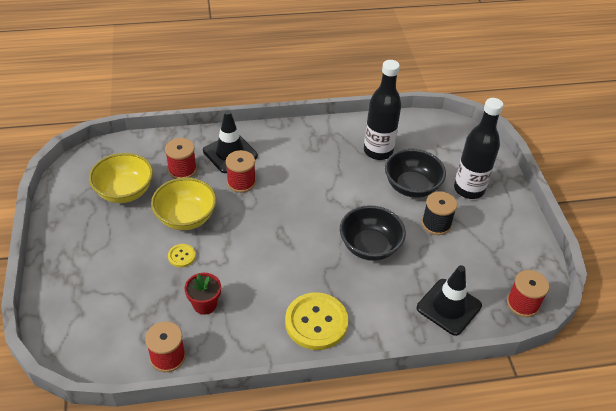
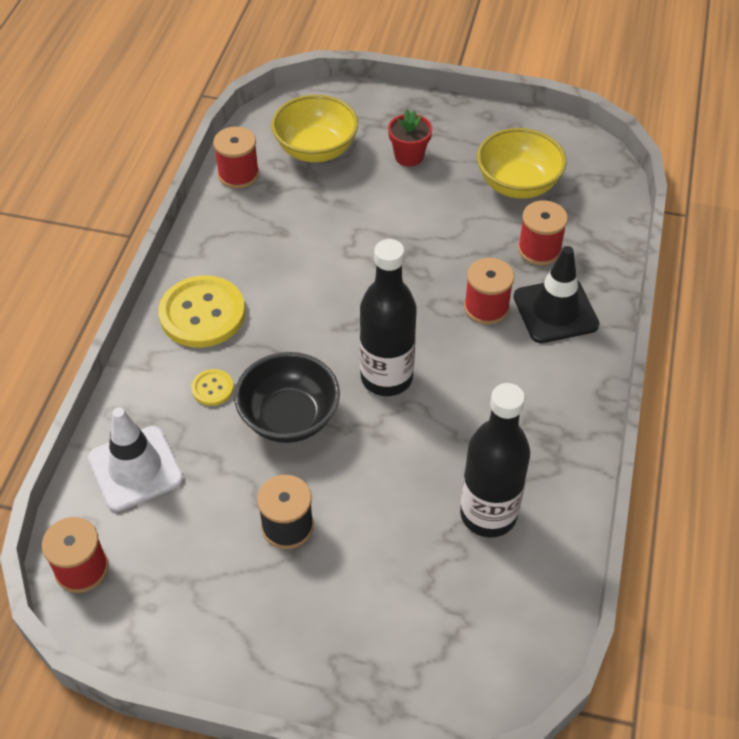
camera: 115 degrees right, 5 degrees up
yellow bowl [151,178,216,230] -> yellow bowl moved to [271,95,358,162]
yellow button [168,244,196,267] -> yellow button moved to [191,369,234,406]
red flower pot [185,273,221,315] -> red flower pot moved to [388,109,432,167]
black bowl [385,149,446,198] -> none
black traffic cone [417,265,482,336] -> white traffic cone [88,407,183,512]
black bottle [454,98,503,199] -> black bottle moved to [360,239,417,396]

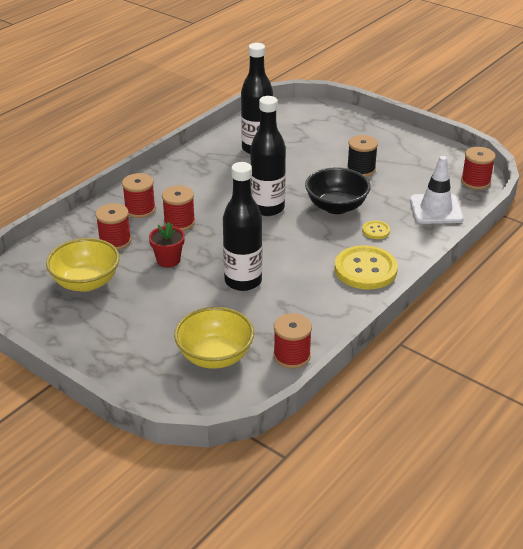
camera: 155 degrees left, 15 degrees down
red flower pot [388,109,432,167] -> red flower pot moved to [149,222,185,268]
black traffic cone [513,246,599,343] -> red spool [122,173,156,218]
none -> black bottle [223,162,262,291]

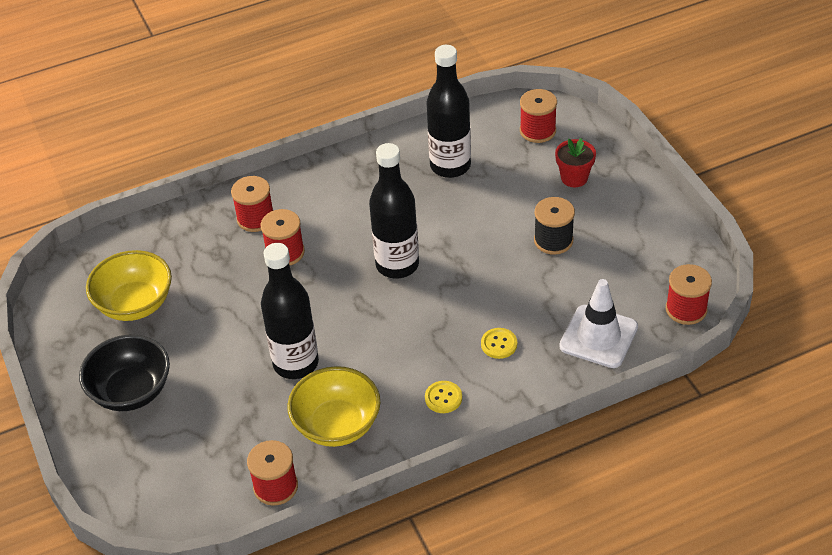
camera: 30 degrees right, 10 degrees up
red spool [96,203,131,250] -> red spool moved to [520,89,557,143]
red flower pot [149,222,185,268] -> red flower pot moved to [555,138,596,187]
yellow bowl [174,307,254,369] -> yellow bowl moved to [287,366,380,447]
black bowl [305,167,371,214] -> black bowl moved to [79,334,170,411]
yellow button [335,245,398,290] -> yellow button [425,381,462,413], size x0.47

